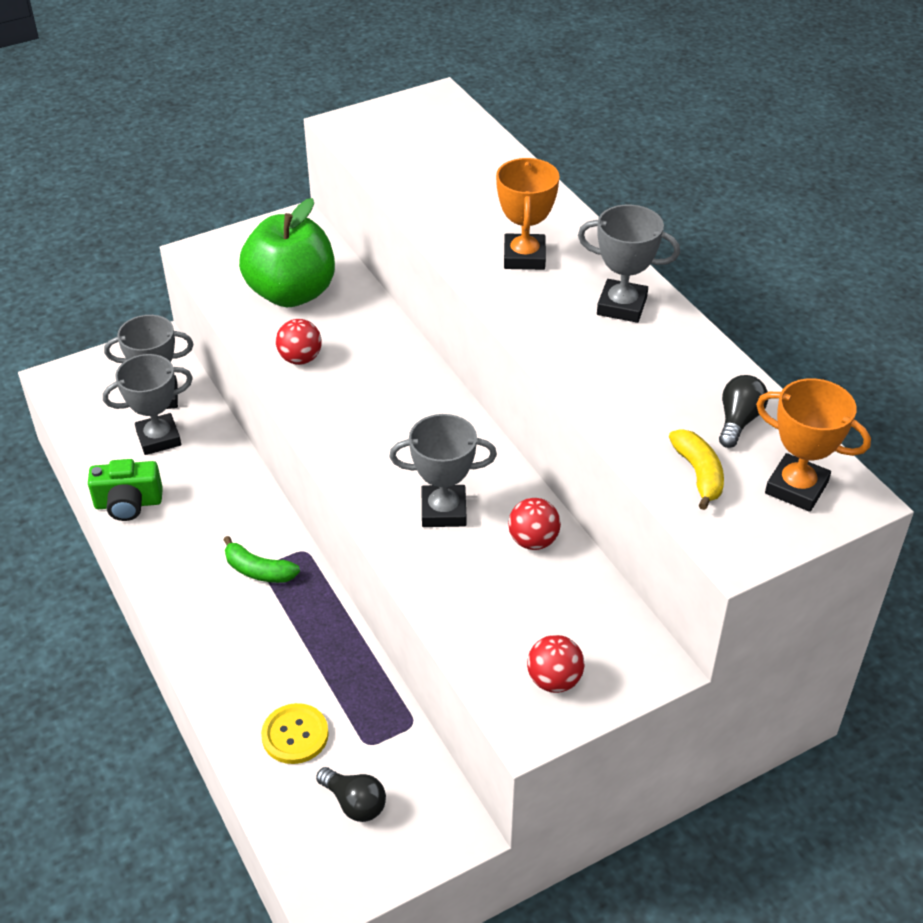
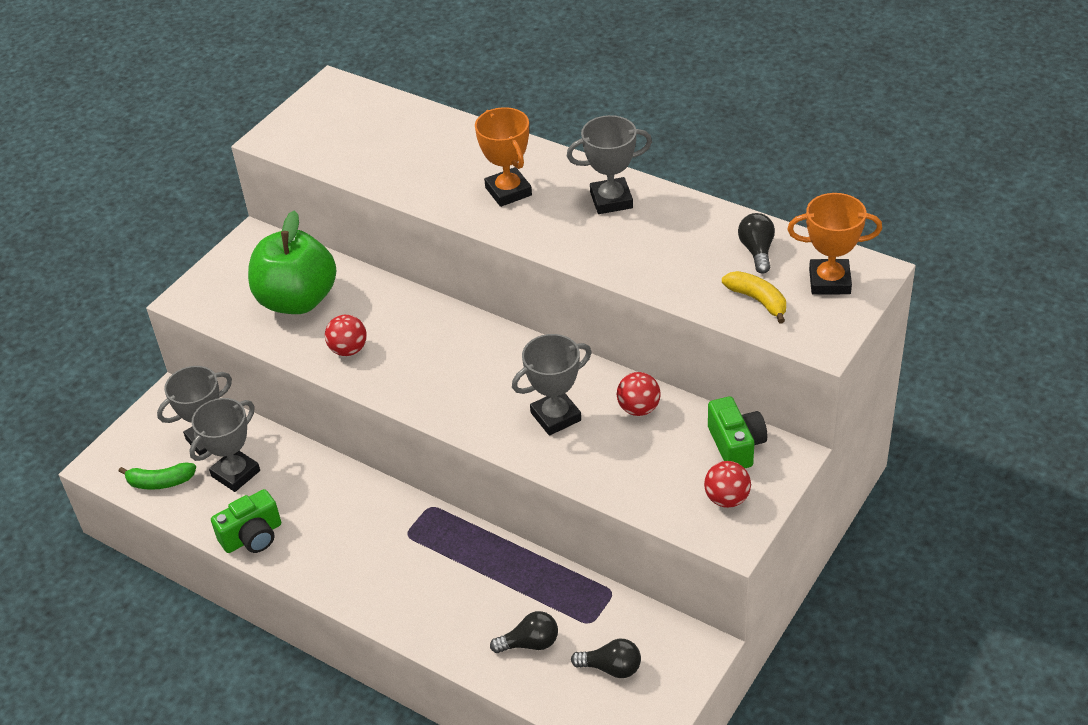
camera: 25 degrees left, 0 degrees up
green banana [224,536,300,583] -> green banana moved to [118,463,196,490]
yellow button [261,703,329,764] -> black light bulb [490,611,558,653]
none -> green camera [708,396,767,468]

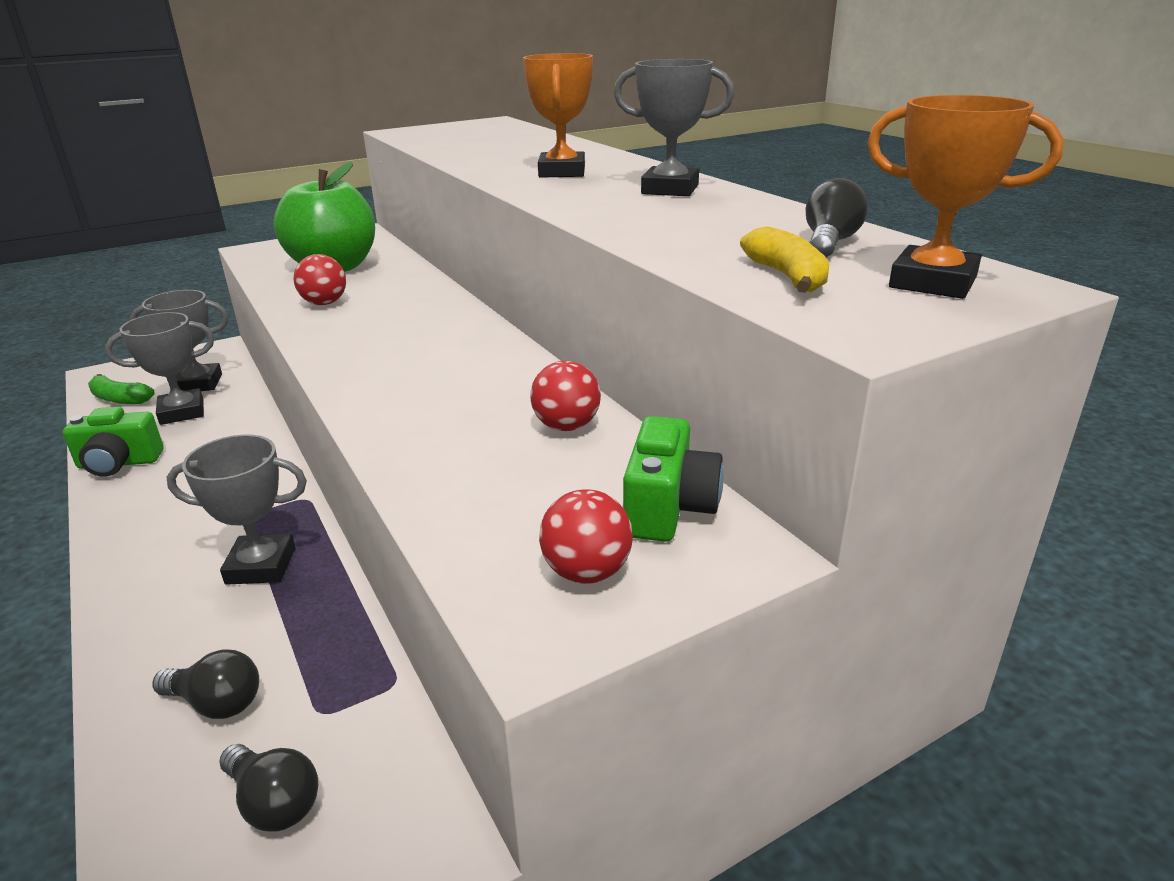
camera: 25 degrees right, 15 degrees down
grey trophy [512,334,592,436] -> grey trophy moved to [166,435,307,585]

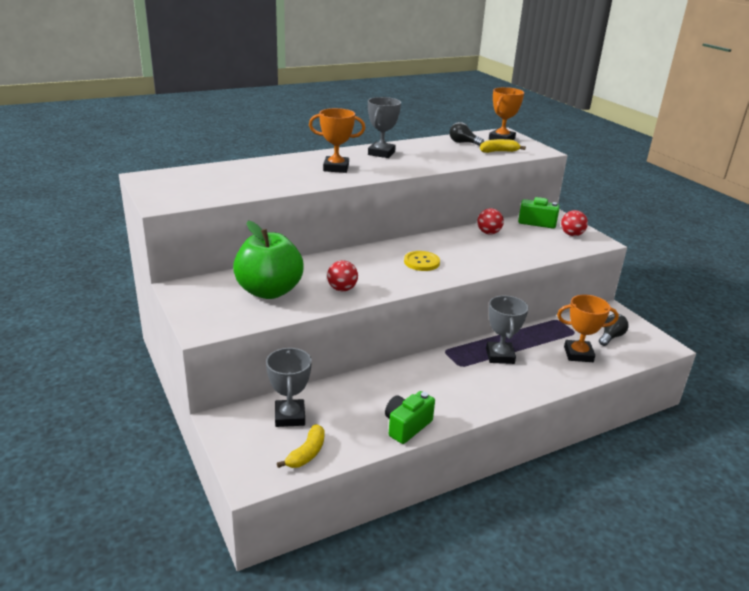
camera: 90 degrees left, 0 degrees up
green camera [63,407,164,477] -> green camera turned 135 degrees counterclockwise [385,391,435,444]
green banana [88,374,155,404] -> yellow banana [277,424,324,468]
grey trophy [105,312,214,425] -> none
black light bulb [152,649,259,719] -> orange trophy [557,295,619,362]
none -> yellow button [404,251,440,271]

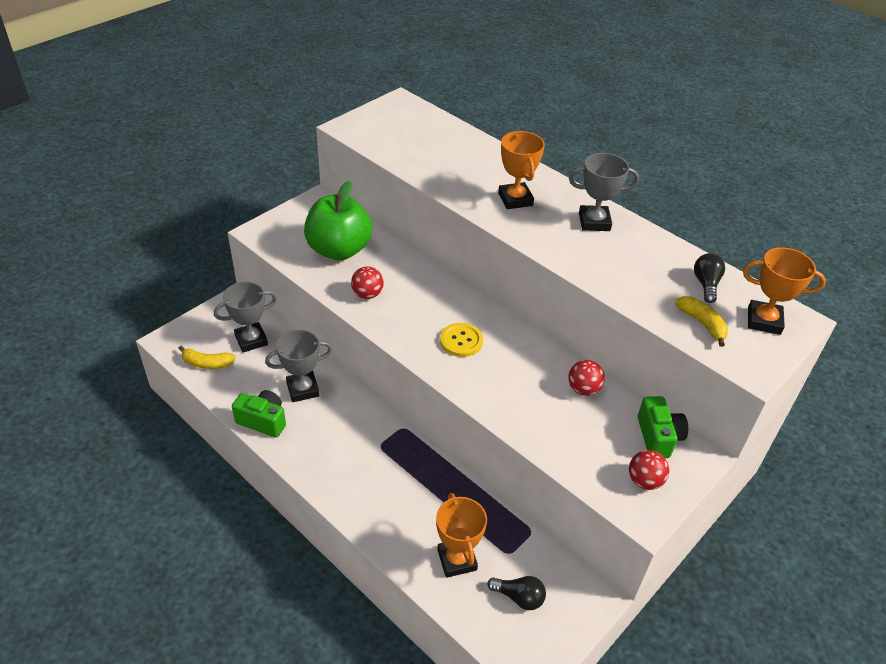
camera: 70 degrees right, 15 degrees up
grey trophy [486,296,529,364] -> grey trophy moved to [265,329,332,402]

